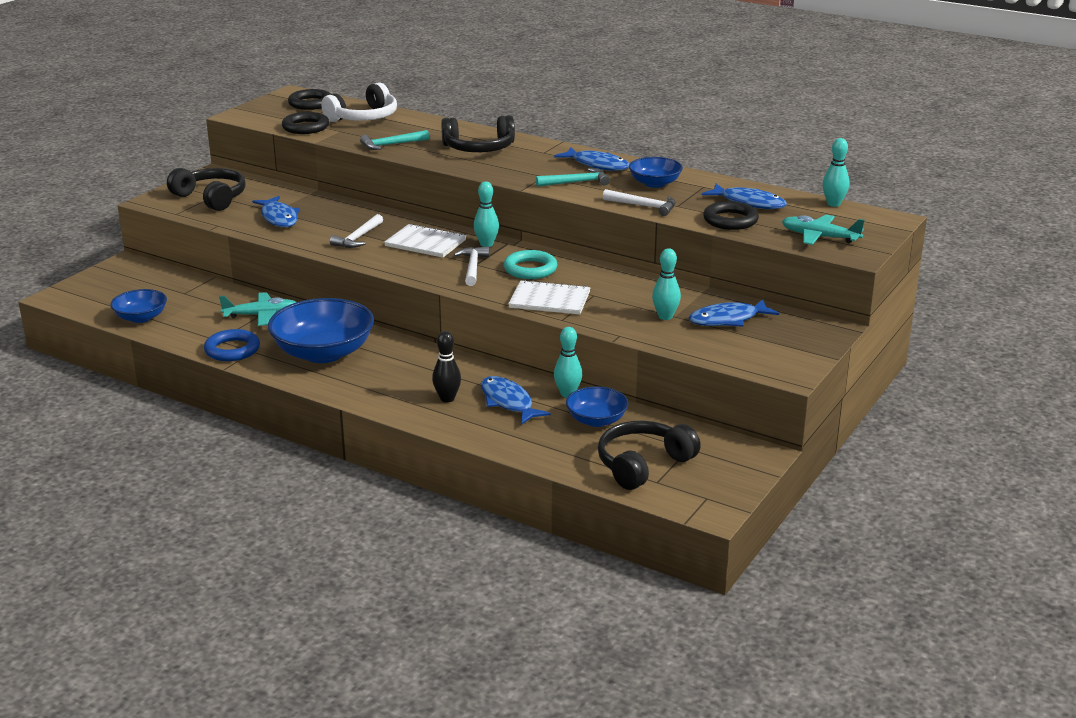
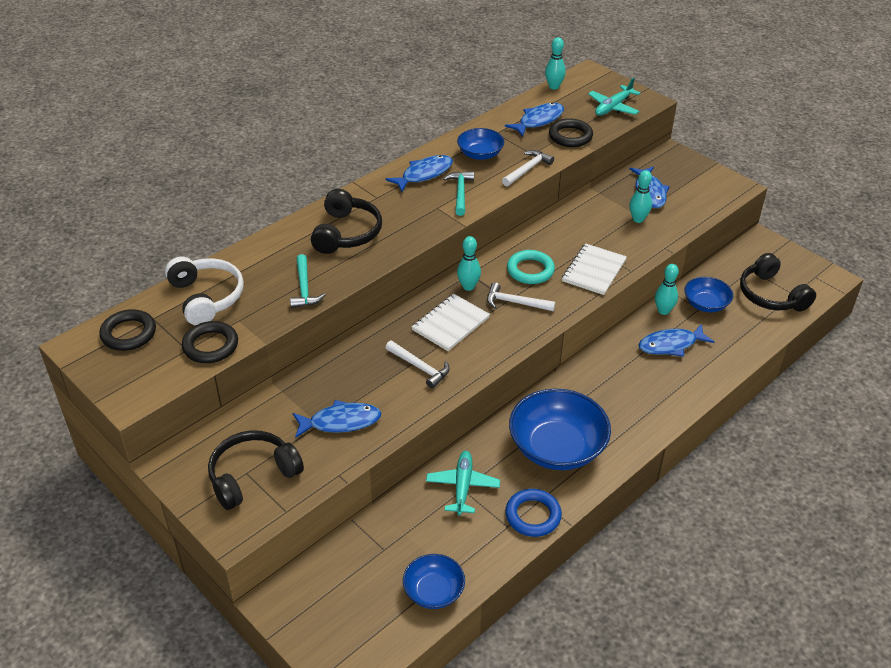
camera: 75 degrees left, 15 degrees up
black bowling pin [432,331,461,402] -> none

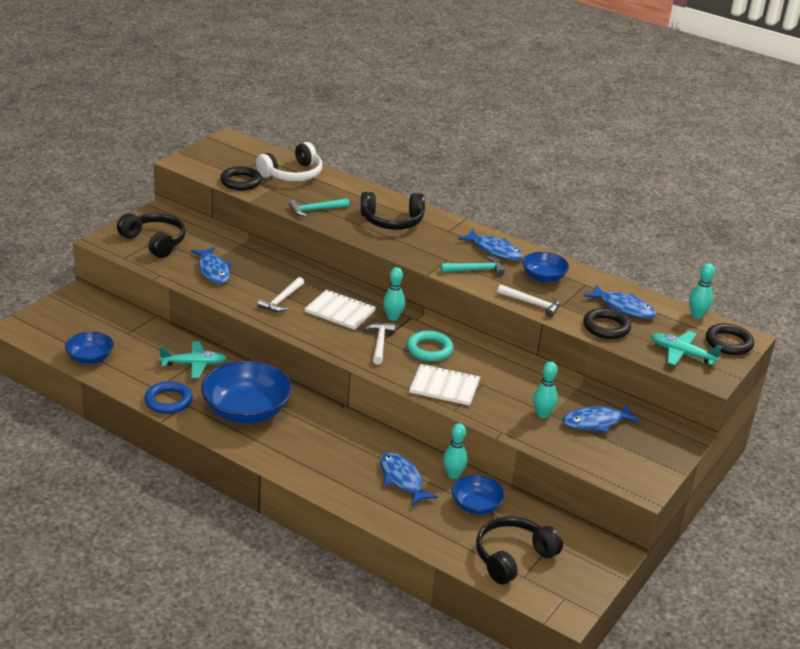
camera: 75 degrees right, 10 degrees down
black ring [99,309,156,351] -> black ring moved to [706,323,754,355]

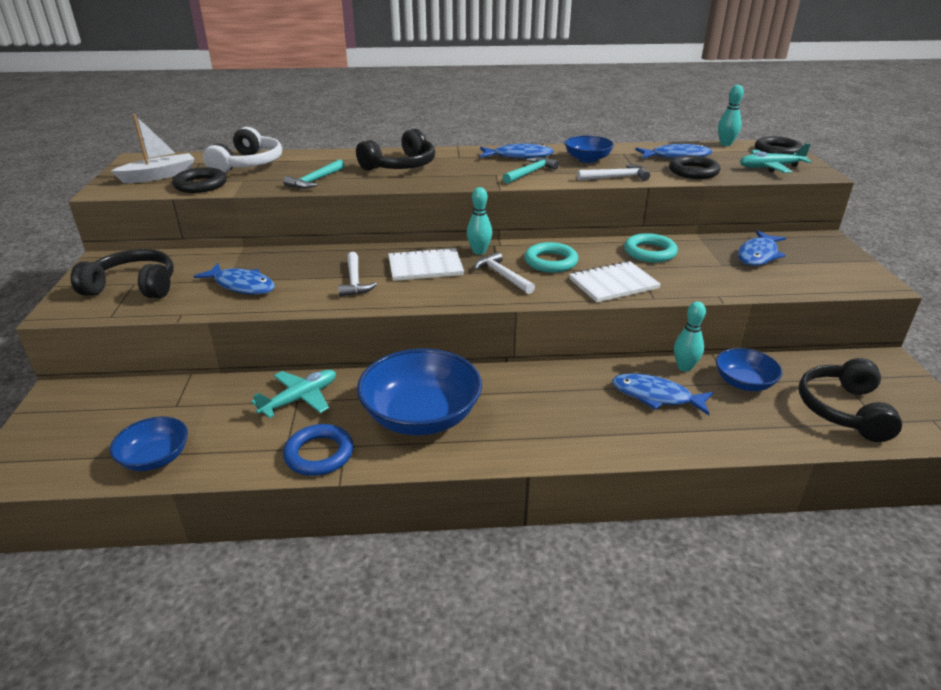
camera: 35 degrees left, 0 degrees up
turquoise bowling pin [533,361,558,418] -> none
none -> white boat [111,114,195,183]
none -> turquoise ring [624,233,678,263]

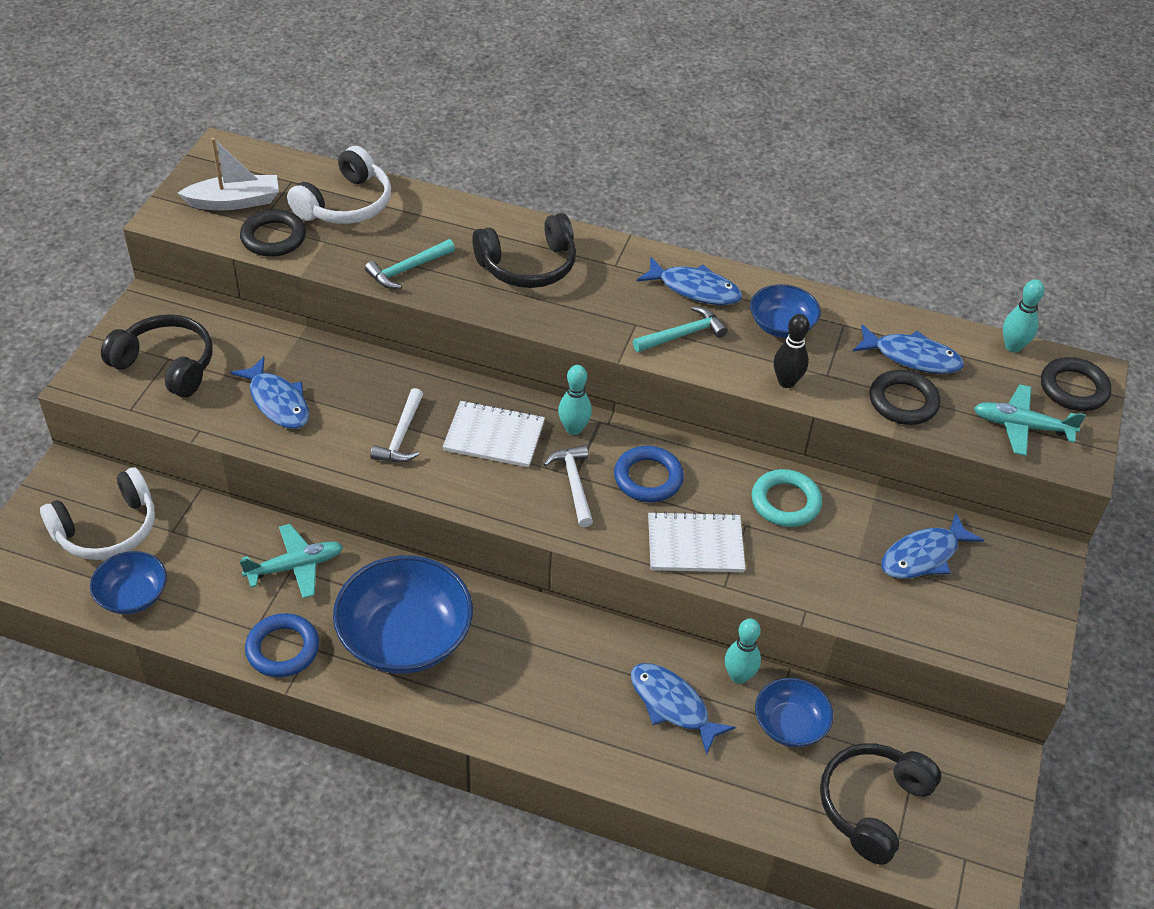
camera: 20 degrees right, 15 degrees up
turquoise ring [525,242,578,273] -> blue ring [614,446,684,502]
white hammer [577,164,650,181] -> black bowling pin [774,314,809,388]
none -> white headphones [40,467,155,560]

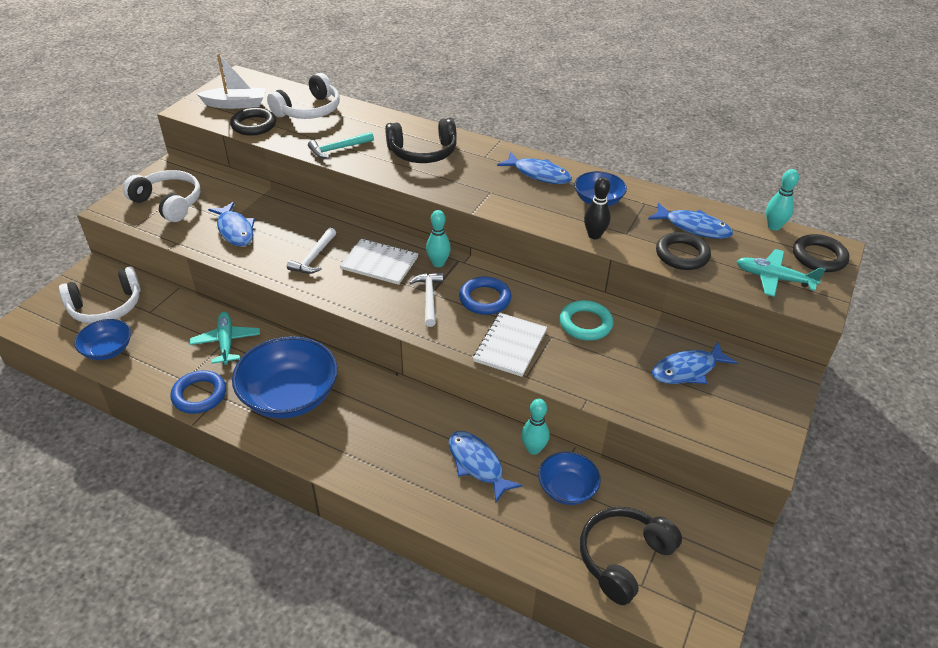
camera: 10 degrees right, 5 degrees down
black headphones [101,314,213,398] -> white headphones [123,170,201,222]
turquoise plane [239,524,343,598] -> turquoise plane turned 90 degrees counterclockwise [190,312,260,365]
turquoise hammer [633,306,728,352] -> none
white notebook [648,511,746,572] -> white notebook turned 75 degrees counterclockwise [473,313,547,377]

